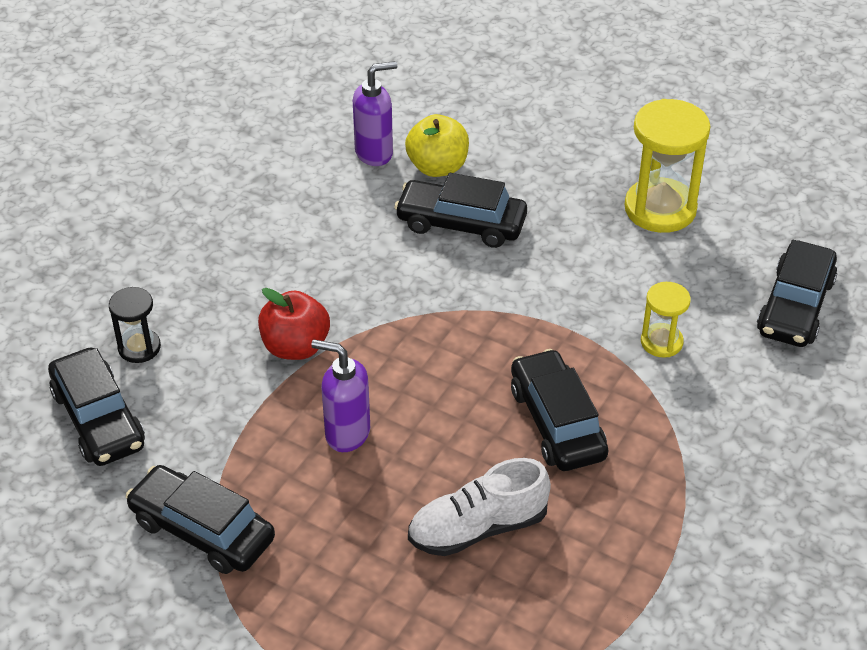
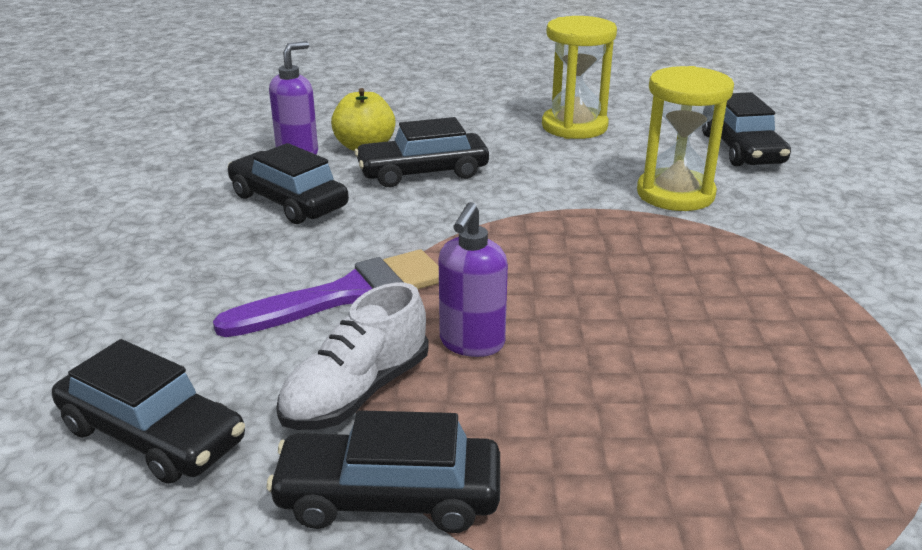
camera: 30 degrees left, 15 degrees down
black hourglass [109,287,161,363] -> none
red apple [258,288,330,360] -> purple brush [213,249,439,337]
purple soap dispenser [311,340,370,452] -> purple soap dispenser turned 60 degrees counterclockwise [439,202,508,357]
white shoe [408,458,551,556] -> white shoe moved to [276,283,429,430]
black car [511,349,608,471] -> black car moved to [227,143,349,224]
yellow hourglass [641,282,691,358] -> yellow hourglass [637,66,734,211], size x1.85

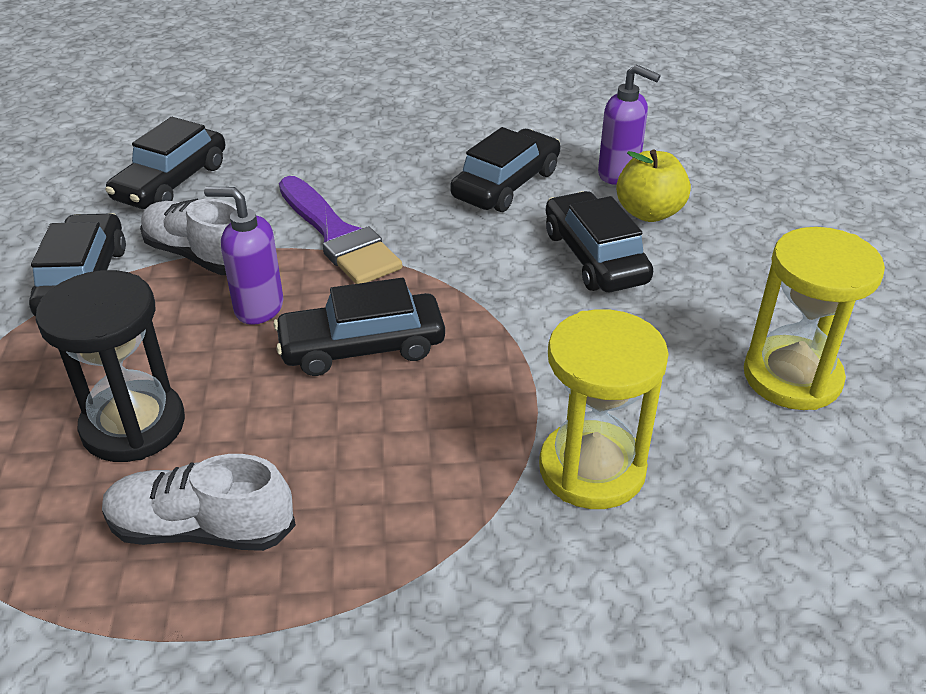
camera: 85 degrees right, 10 degrees up
black car [702,92,791,166] -> black car moved to [273,278,445,376]
none -> black hourglass [36,270,185,462]
none -> white shoe [102,454,296,551]

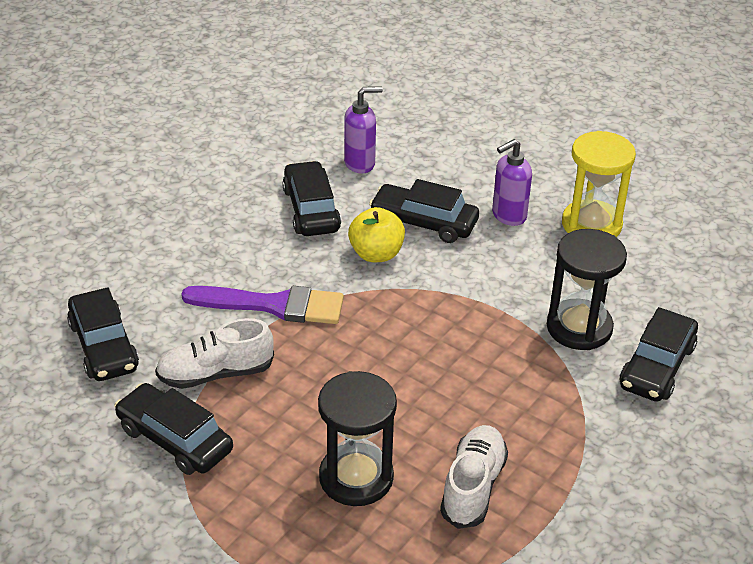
camera: 50 degrees left, 0 degrees up
white shoe [102,454,296,551] -> white shoe turned 150 degrees clockwise [440,425,508,529]
purple soap dispenser [204,187,284,325] -> purple soap dispenser moved to [492,139,532,226]
black car [273,278,445,376] -> black car moved to [620,307,698,402]
yellow hourglass [539,309,669,509] -> black hourglass [547,229,627,350]
yellow apple [616,149,691,222] -> yellow apple moved to [348,207,405,262]

